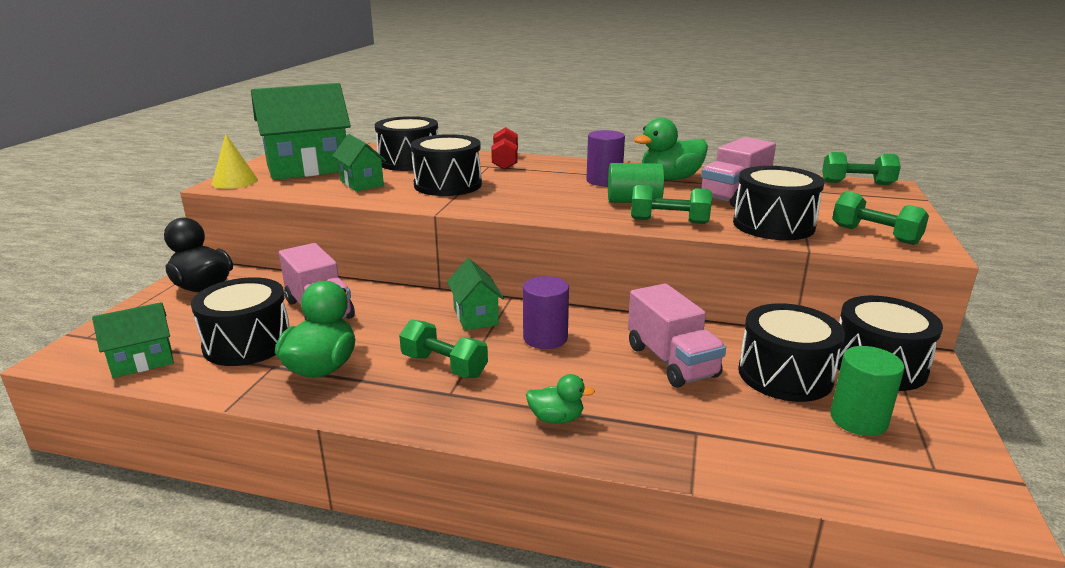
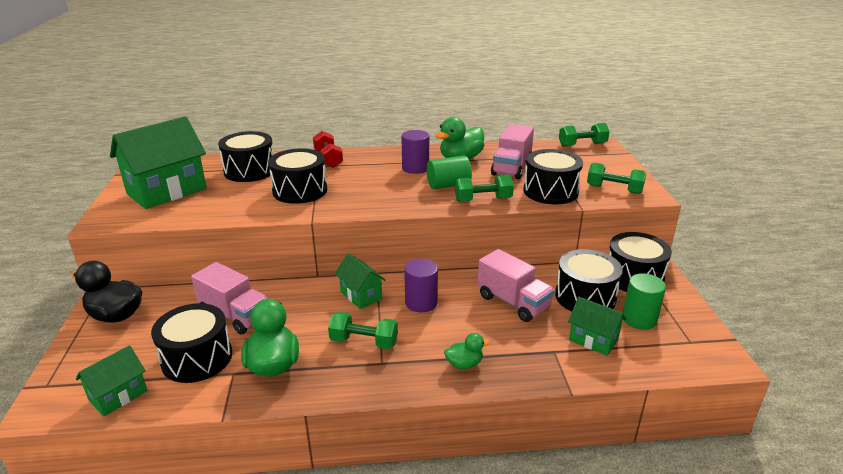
camera: 20 degrees left, 5 degrees up
yellow cone [212,134,258,189] -> none
green house [332,134,386,191] -> green house moved to [568,297,626,356]

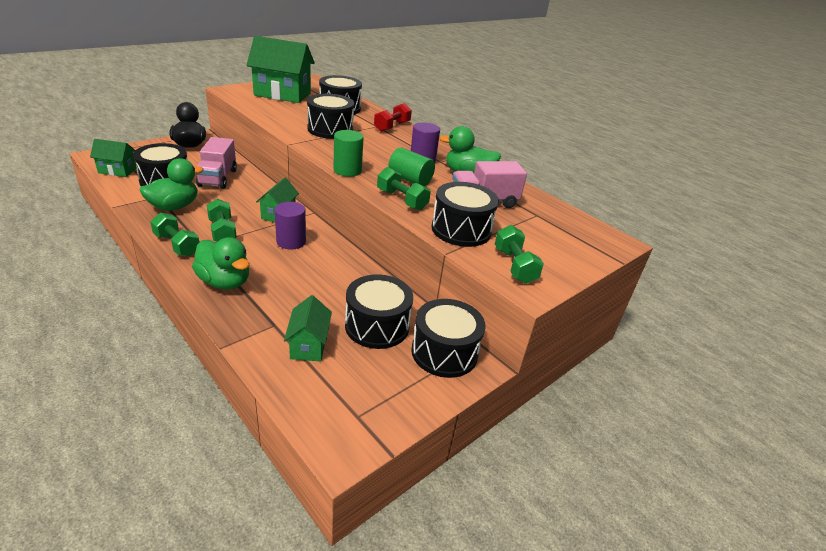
camera: 50 degrees right, 5 degrees up
green duck [444,333,490,369] -> green duck [192,237,249,290], size x1.83
pink truck [478,249,555,322] -> none
green dumbbell [559,123,610,147] -> green dumbbell moved to [150,212,199,256]
green cylinder [623,273,666,330] -> green cylinder moved to [333,130,364,176]

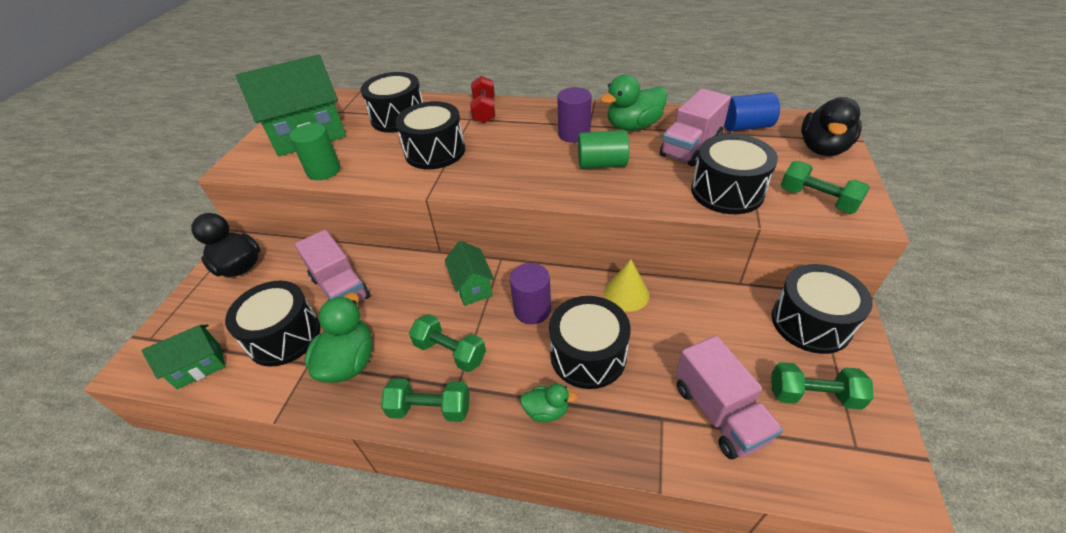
camera: 30 degrees left, 10 degrees up
green duck [192,237,249,290] -> green duck [520,384,578,422], size x0.55
green house [284,295,332,361] -> pink truck [676,336,783,459]
green cylinder [333,130,364,176] -> green cylinder moved to [289,123,340,180]
black drum [345,274,413,349] -> black drum moved to [549,296,631,389]
green dumbbell [377,167,431,211] -> green dumbbell moved to [771,362,874,410]
none -> yellow cone [604,259,649,312]
none -> blue cylinder [724,93,780,131]
none -> black duck [801,97,862,156]

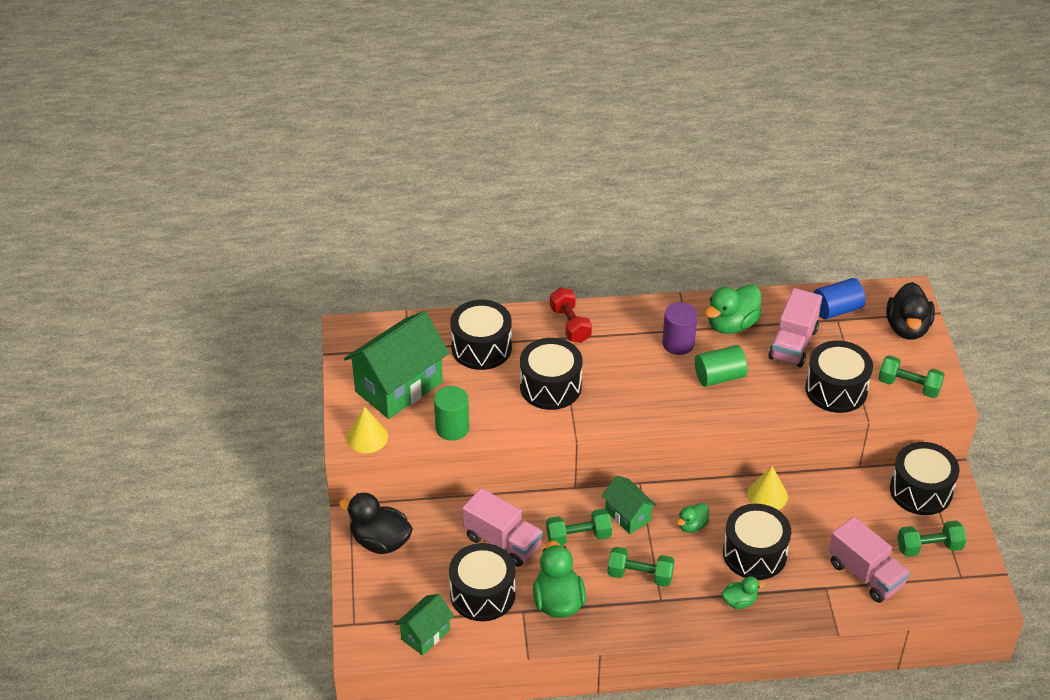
camera: 20 degrees left, 0 degrees up
green dumbbell [381,378,470,422] -> green dumbbell moved to [546,509,612,546]
purple cylinder [510,263,551,324] -> green duck [677,503,709,533]
none -> yellow cone [347,406,388,453]

